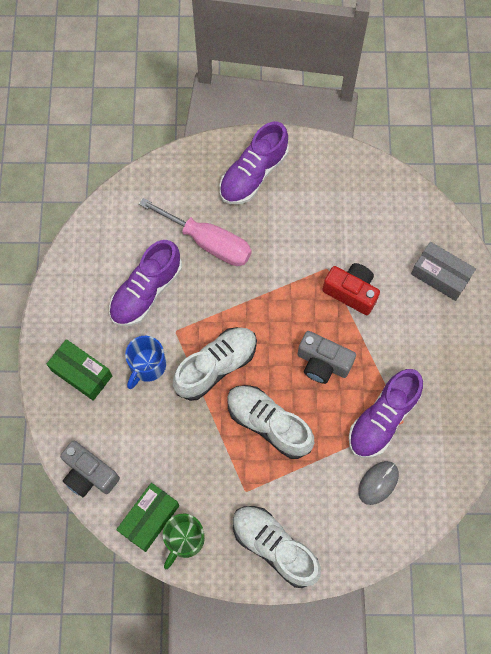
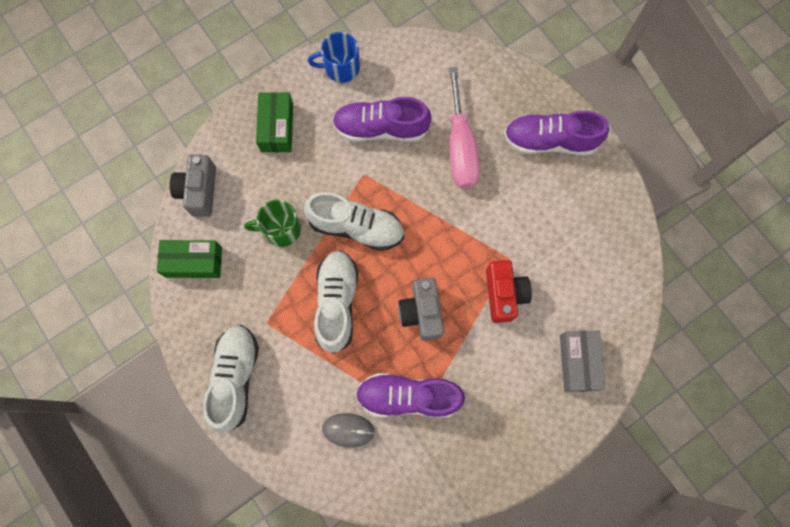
camera: 55 degrees right, 5 degrees up
blue mug [125,336,166,389] -> blue mug moved to [308,32,360,83]
green mug [163,514,205,569] -> green mug moved to [244,200,301,247]

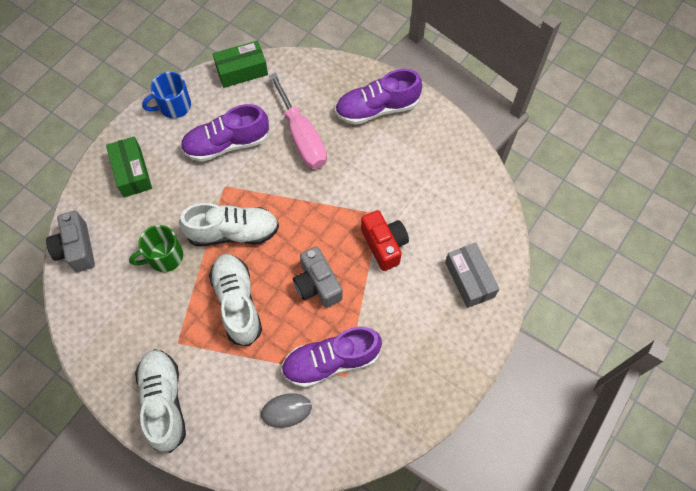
camera: 20 degrees left, 10 degrees down
green box [157,240,222,278] -> green box moved to [213,40,268,88]

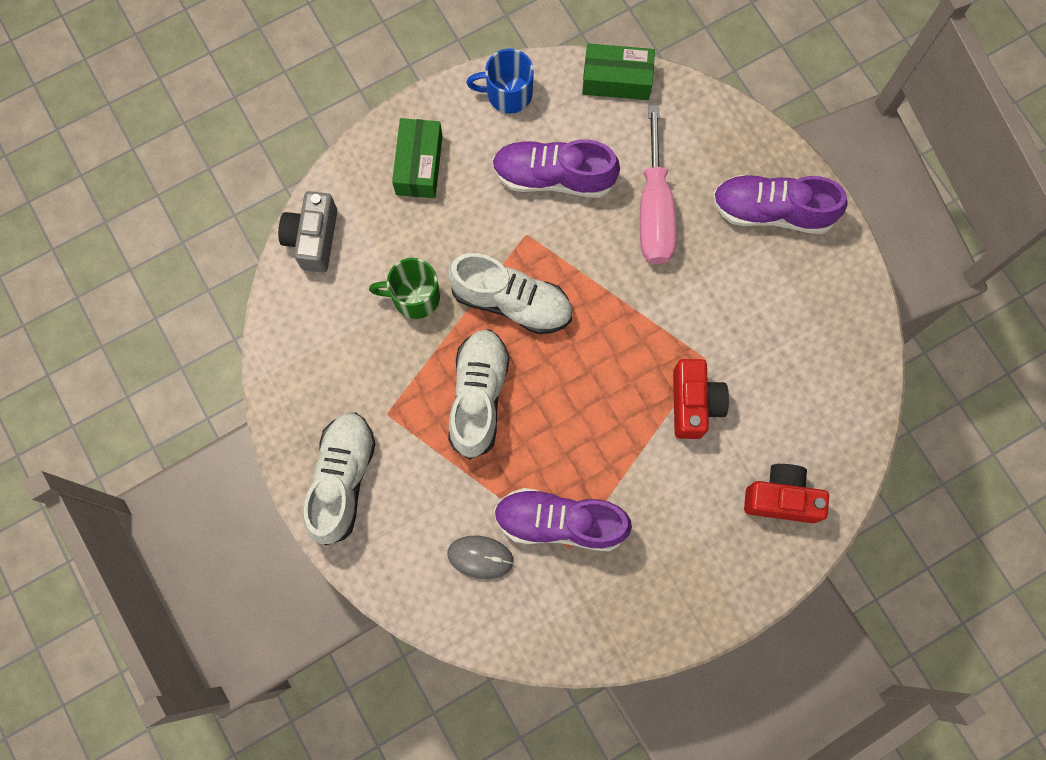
camera: 25 degrees right, 10 degrees up
grey camera [293,246,343,308] -> none
grey box [445,243,500,308] -> red camera [744,464,829,523]

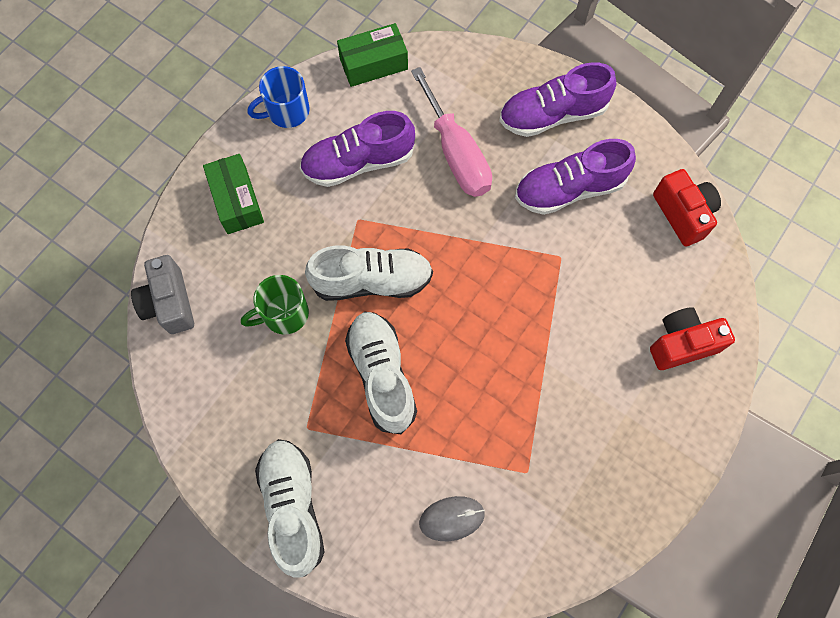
camera: 25 degrees left, 5 degrees down
purple shoe [494,488,632,552] -> purple shoe moved to [515,139,636,215]
red camera [673,359,729,439] -> red camera moved to [653,169,721,247]

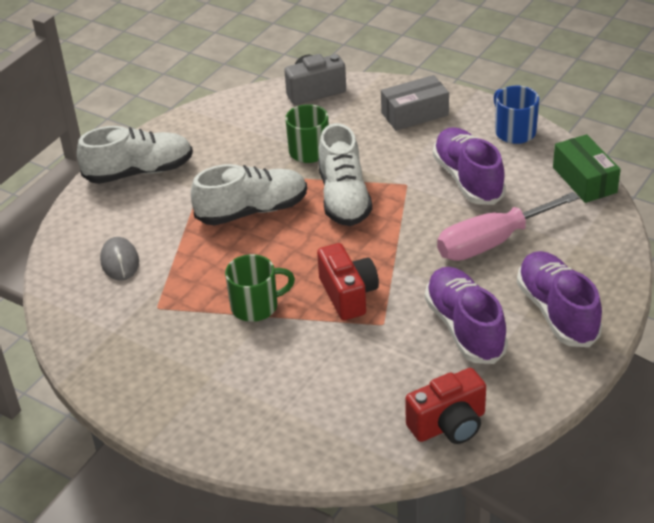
camera: 90 degrees right, 30 degrees down
green box [203,154,264,234] -> grey box [381,75,449,131]
red camera [650,307,735,370] -> red camera moved to [317,243,379,320]
none -> green mug [225,254,295,322]

